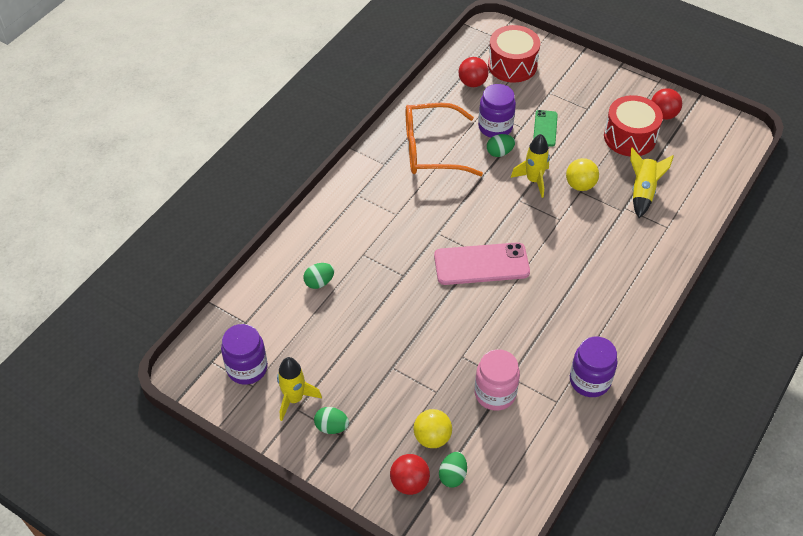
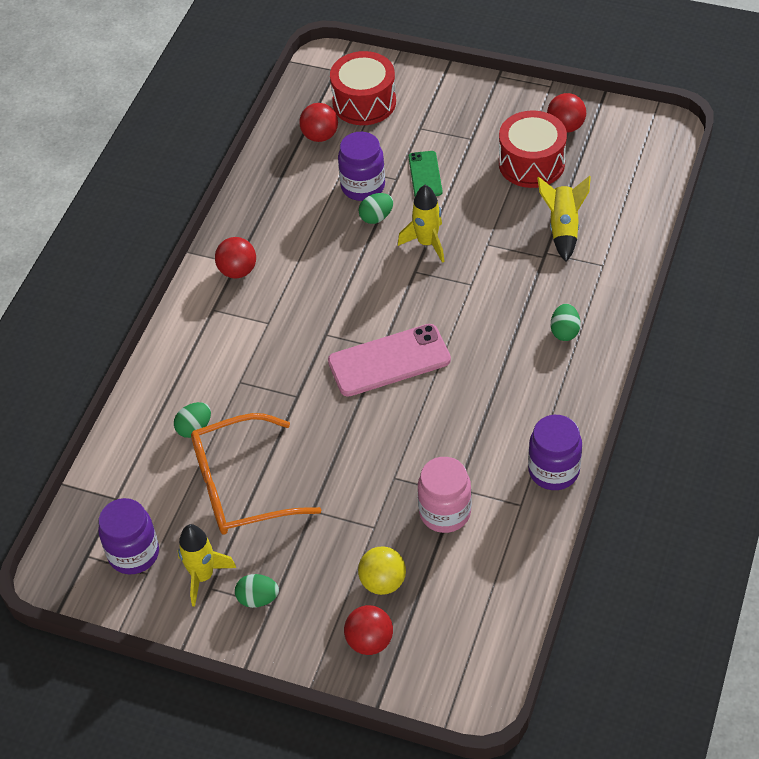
camera: 10 degrees left, 0 degrees up
orange glasses [406,103,483,176] -> orange glasses moved to [191,413,321,535]
green egg [439,452,467,487] -> green egg moved to [551,304,581,341]
yellow ball [566,158,599,191] -> none
none -> red ball [215,237,256,279]

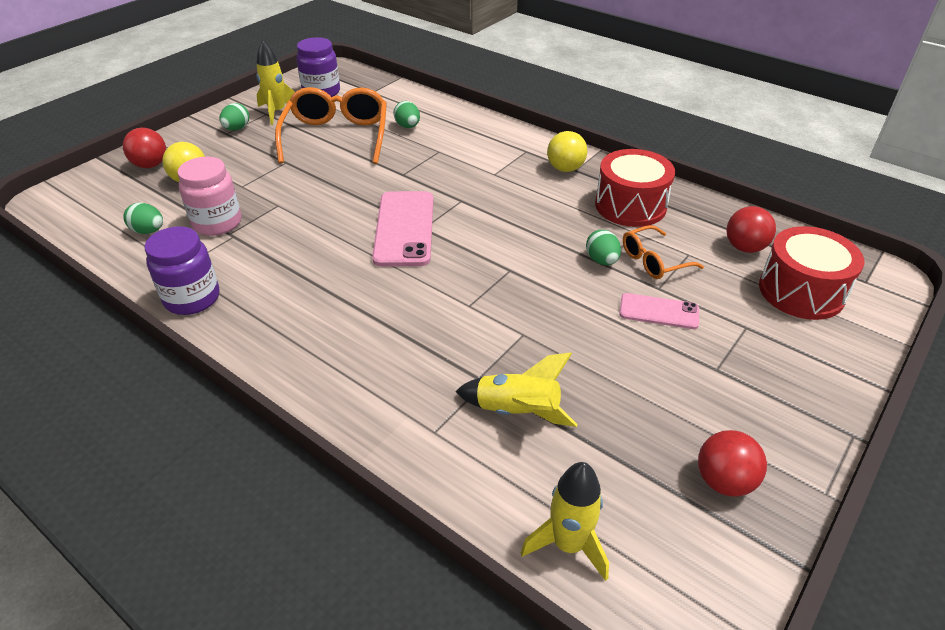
camera: 105 degrees right, 10 degrees down
red ball [215,237,256,279] -> yellow ball [547,131,588,172]
purple jar [338,132,385,201] -> orange glasses [623,225,704,279]
yellow rocket [398,185,444,263] -> yellow rocket moved to [521,462,609,581]
green phone [408,151,442,196] -> pink phone [619,293,699,329]
red drum [499,110,567,188] -> red drum moved to [595,149,675,227]
green egg [551,304,581,341] -> green egg moved to [123,203,163,234]

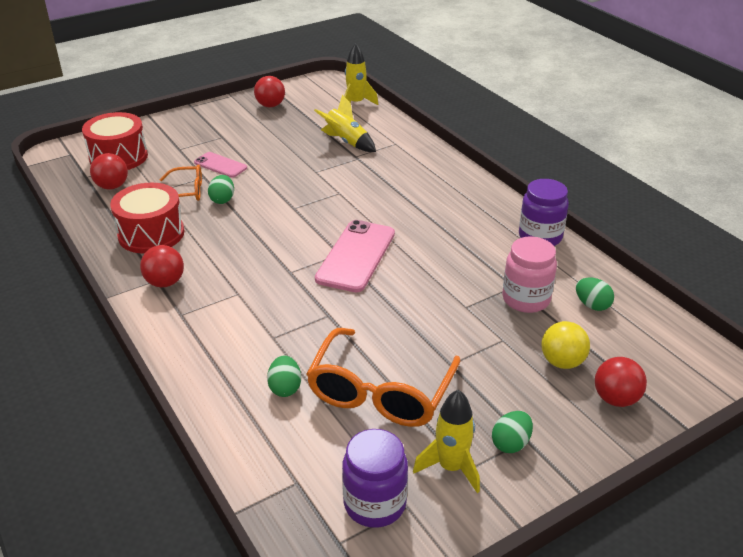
camera: 160 degrees left, 5 degrees down
yellow ball [547,131,588,172] -> red ball [140,245,184,287]

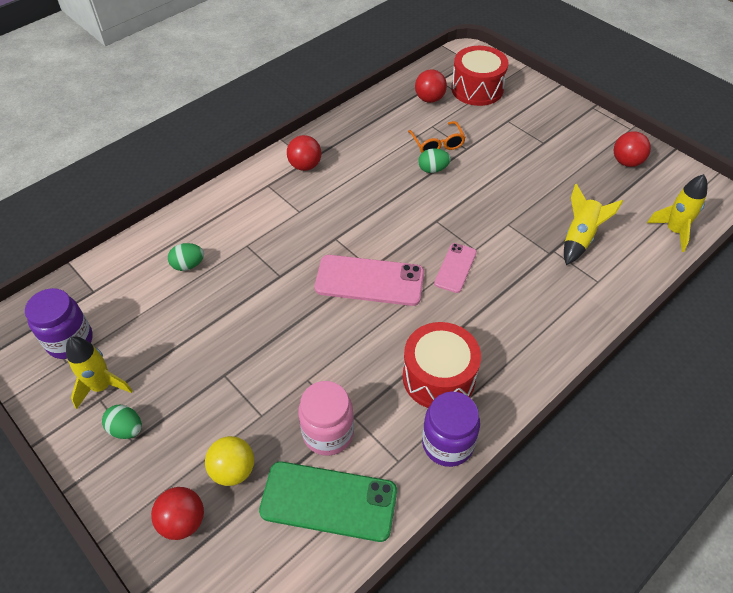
camera: 80 degrees right, 15 degrees up
red drum [110,183,184,254] -> red drum moved to [403,322,481,408]
pink phone [194,152,247,178] -> pink phone moved to [434,243,477,293]
orange glasses [306,328,460,427] -> none
green egg [576,278,614,311] -> green phone [259,461,397,542]

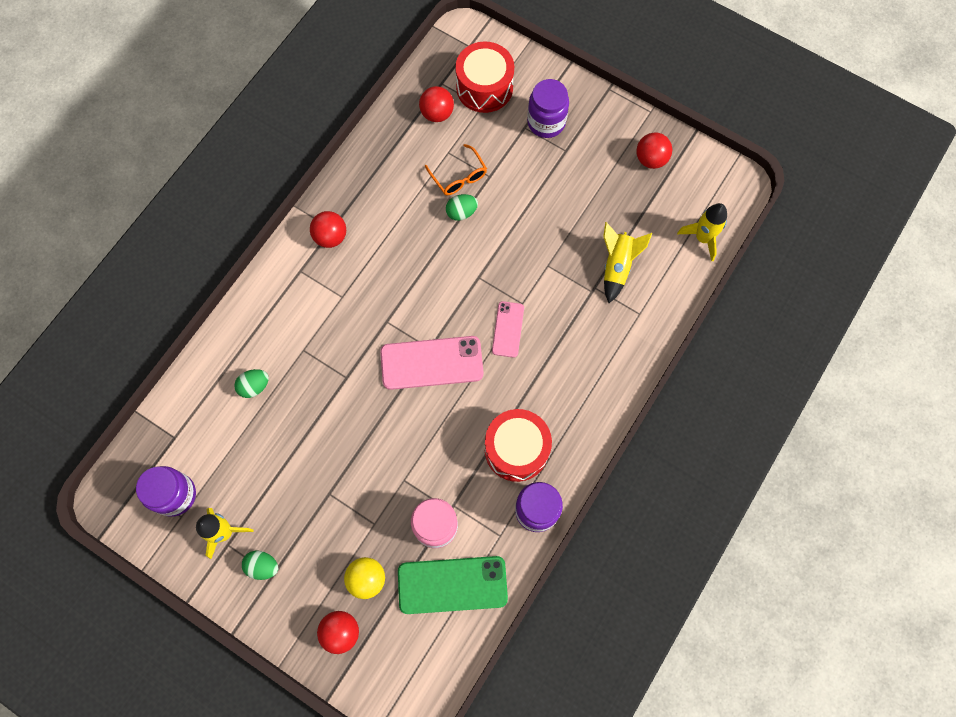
camera: 15 degrees left, 20 degrees up
none -> purple jar [527,79,569,138]

